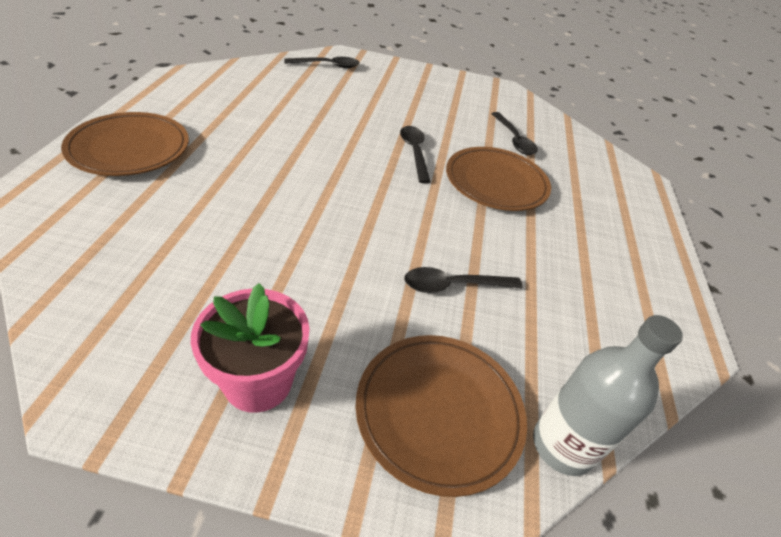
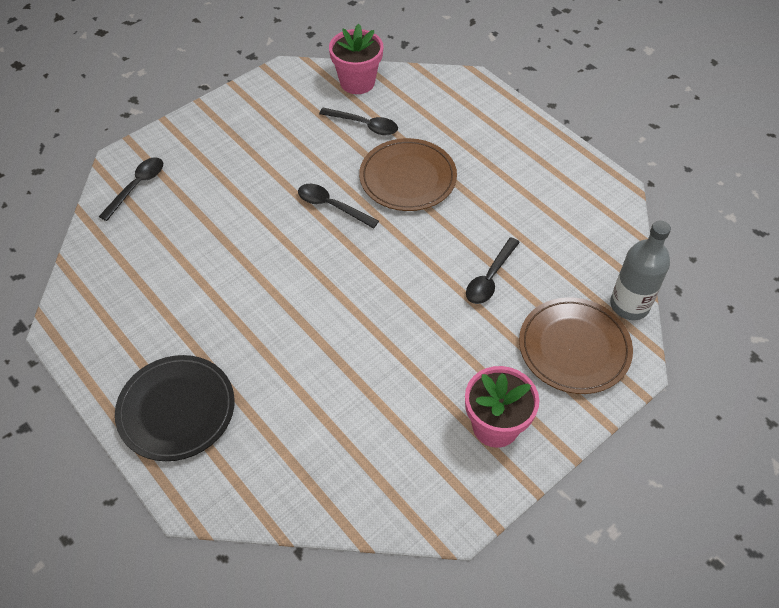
camera: 45 degrees left, 10 degrees up
brown plate [61,112,189,176] -> black plate [115,355,235,461]
none -> pink flower pot [329,24,383,94]

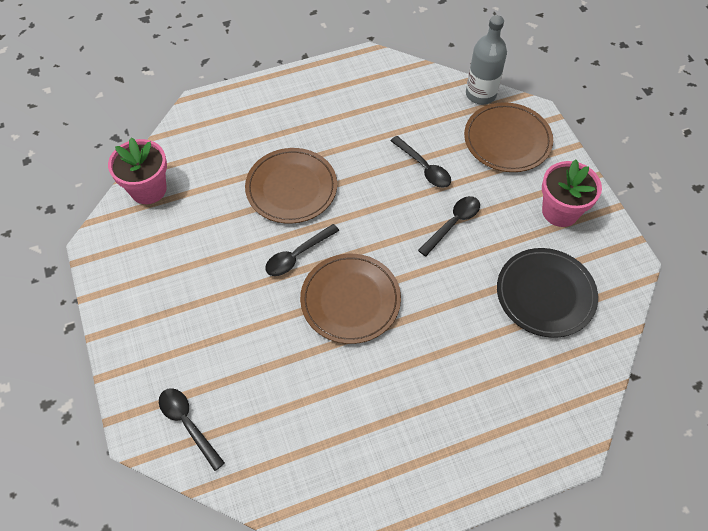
camera: 70 degrees left, 5 degrees up
black plate [115,355,235,461] -> black plate moved to [497,248,598,338]
black spoon [319,108,398,135] -> black spoon moved to [418,196,480,256]
none -> brown plate [300,254,401,344]

